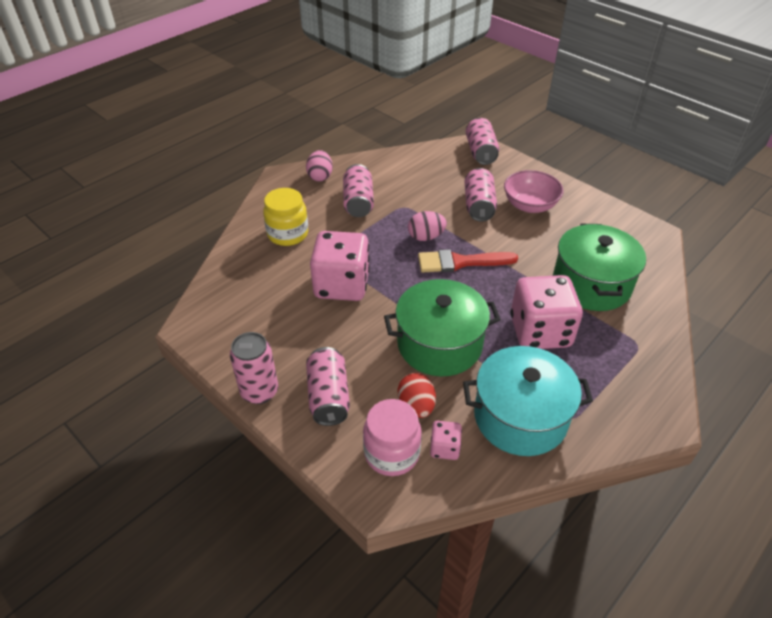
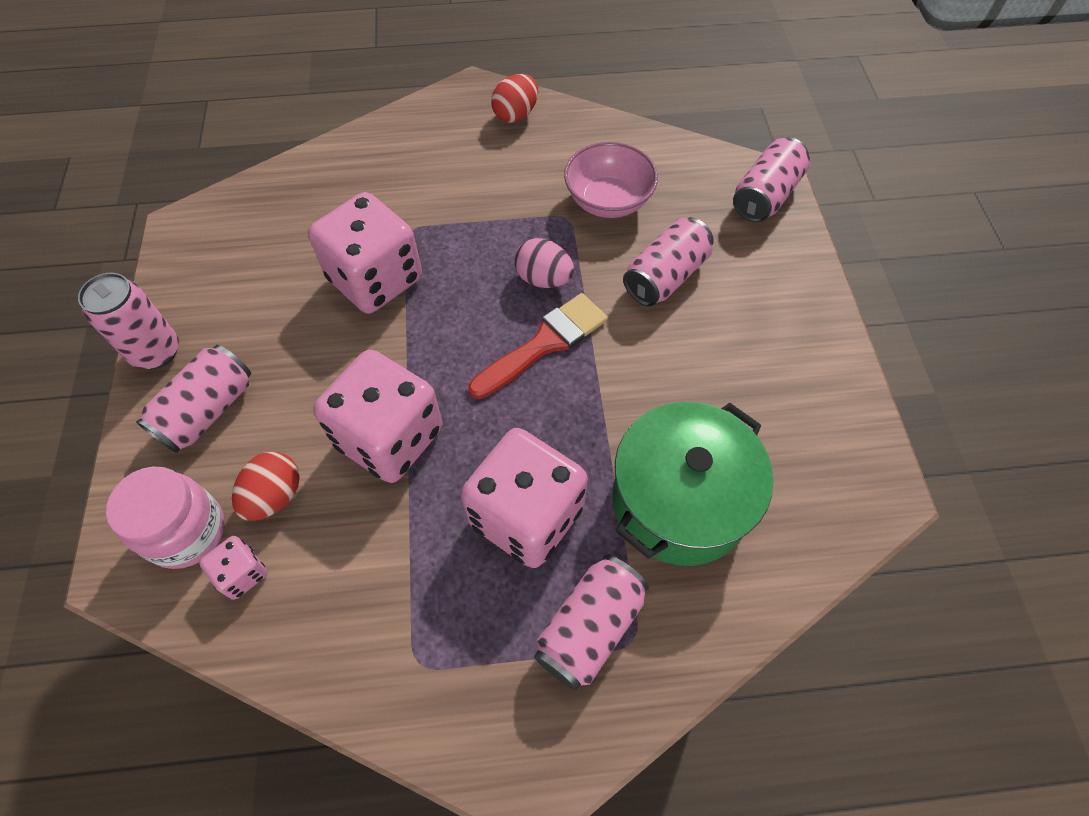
camera: 40 degrees right, 15 degrees up
yellow jar [263,188,308,246] -> none
pink egg [306,150,333,182] -> red egg [491,74,538,123]
pink can [343,164,374,217] -> pink can moved to [534,555,649,691]
green pot [384,279,501,376] -> pink dice [313,350,443,483]
red brush [418,249,518,273] -> red brush turned 105 degrees clockwise [468,293,608,399]
turquoise pot [463,346,593,456] -> none
pink bowl [504,170,564,213] -> pink bowl moved to [564,142,658,218]

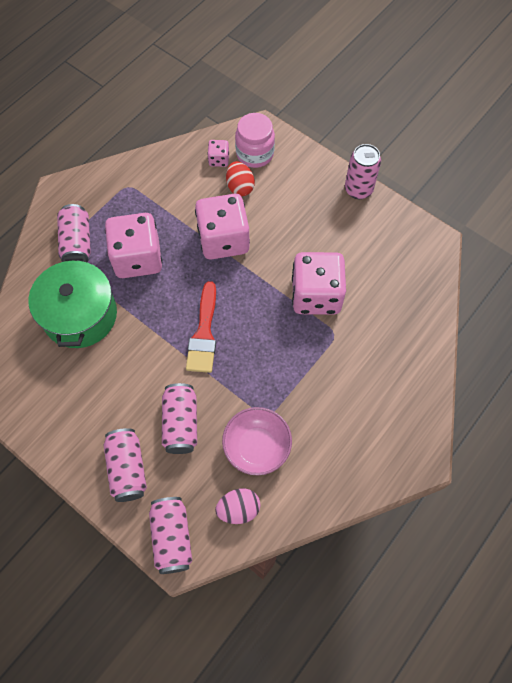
camera: 135 degrees right, 5 degrees up
pink can [136,345,251,453] -> pink can moved to [104,428,147,502]
red egg [491,74,538,123] -> none
pink egg [514,238,574,288] -> pink egg moved to [215,488,261,524]

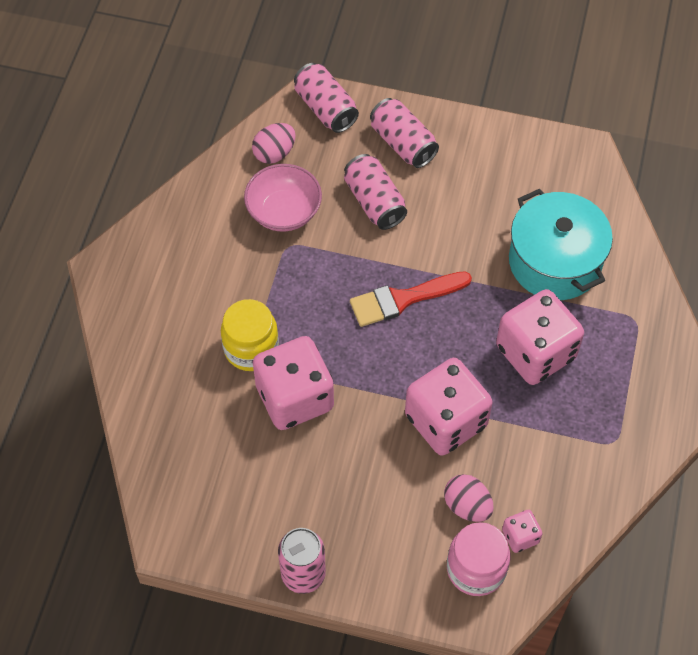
camera: 155 degrees right, 5 degrees down
green pot [29,256,117,348] -> turquoise pot [509,189,613,300]
pink can [57,204,91,262] -> none
red brush [186,281,216,373] -> red brush turned 90 degrees counterclockwise [350,271,472,327]
red egg [226,161,255,196] -> pink egg [444,474,494,522]
none -> yellow jar [221,299,279,371]

